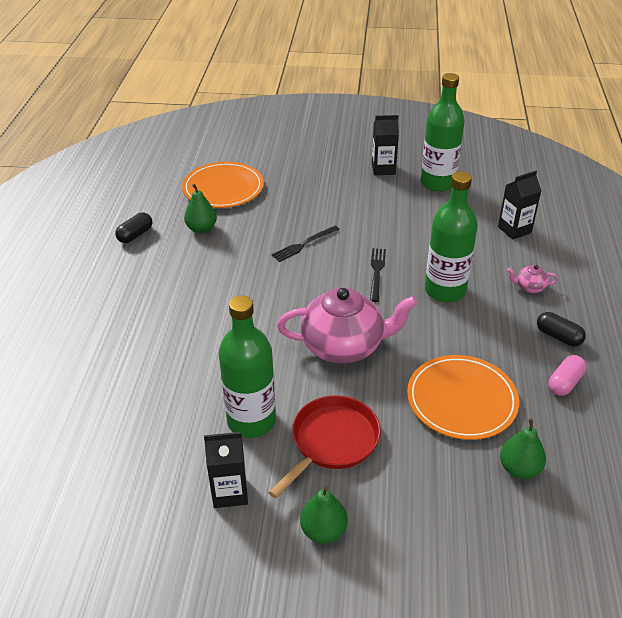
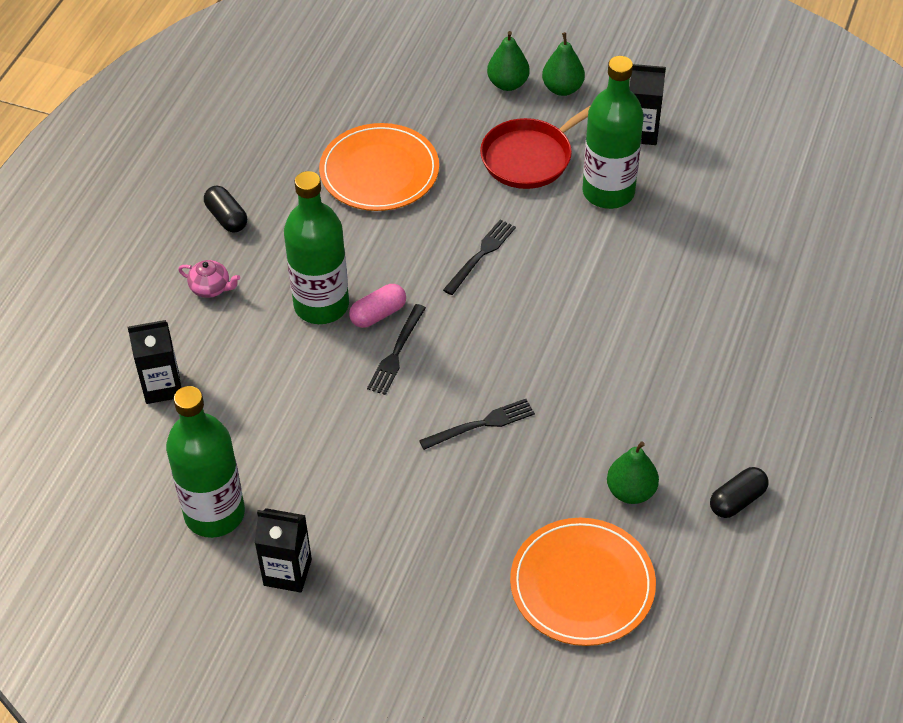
camera: 165 degrees left, 10 degrees up
pink teapot [277,287,418,364] -> black fork [443,219,516,295]
green pear [500,419,546,479] -> green pear moved to [487,31,530,91]
pink capsule [549,355,587,396] -> pink capsule moved to [349,284,406,328]

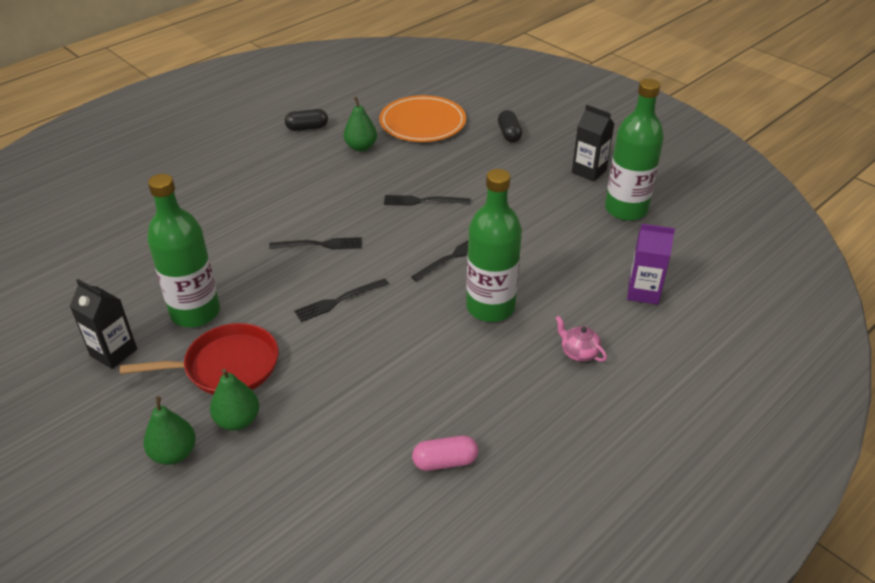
camera: 155 degrees left, 10 degrees down
black carton [128,320,181,404] -> purple carton [627,224,675,305]
black capsule [204,185,247,233] -> black capsule moved to [498,110,522,142]
orange plate [319,123,439,211] -> none
pink capsule [349,284,406,328] -> pink capsule moved to [412,436,478,471]
green pear [542,32,585,96] -> green pear moved to [210,369,259,431]
none -> black fork [269,237,362,249]

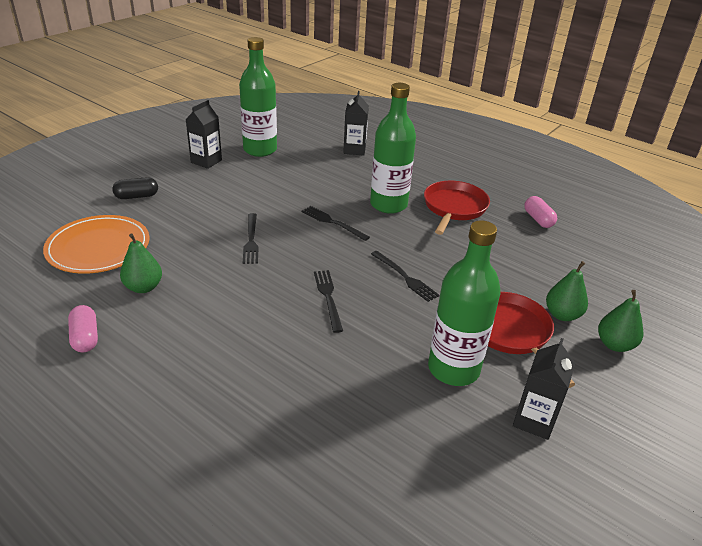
camera: 100 degrees left, 5 degrees down
black capsule [285,109,328,131] -> pink capsule [68,305,98,353]
pink teapot [556,316,607,362] -> none
purple carton [627,224,675,305] -> black carton [343,91,369,156]
none -> red pan [424,181,490,235]

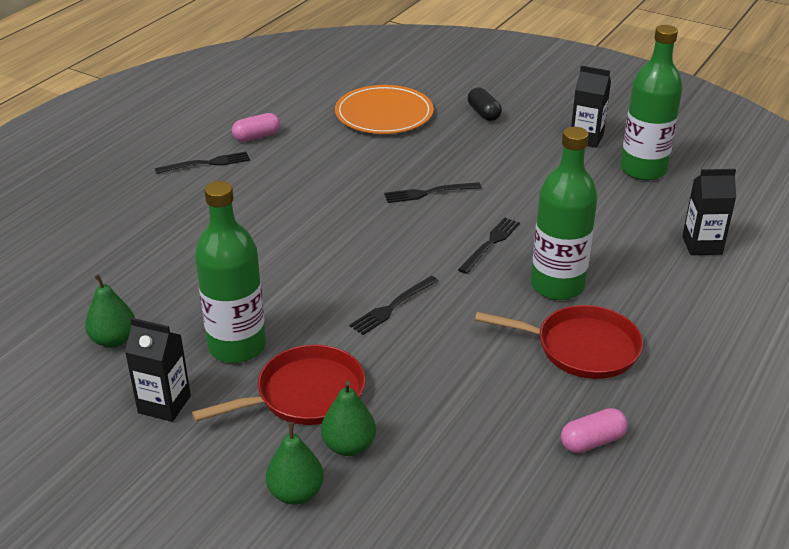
camera: 85 degrees right, 0 degrees up
green pear [120,234,162,293] -> green pear moved to [85,274,135,348]
black fork [314,270,343,333] -> black fork moved to [155,152,250,174]

